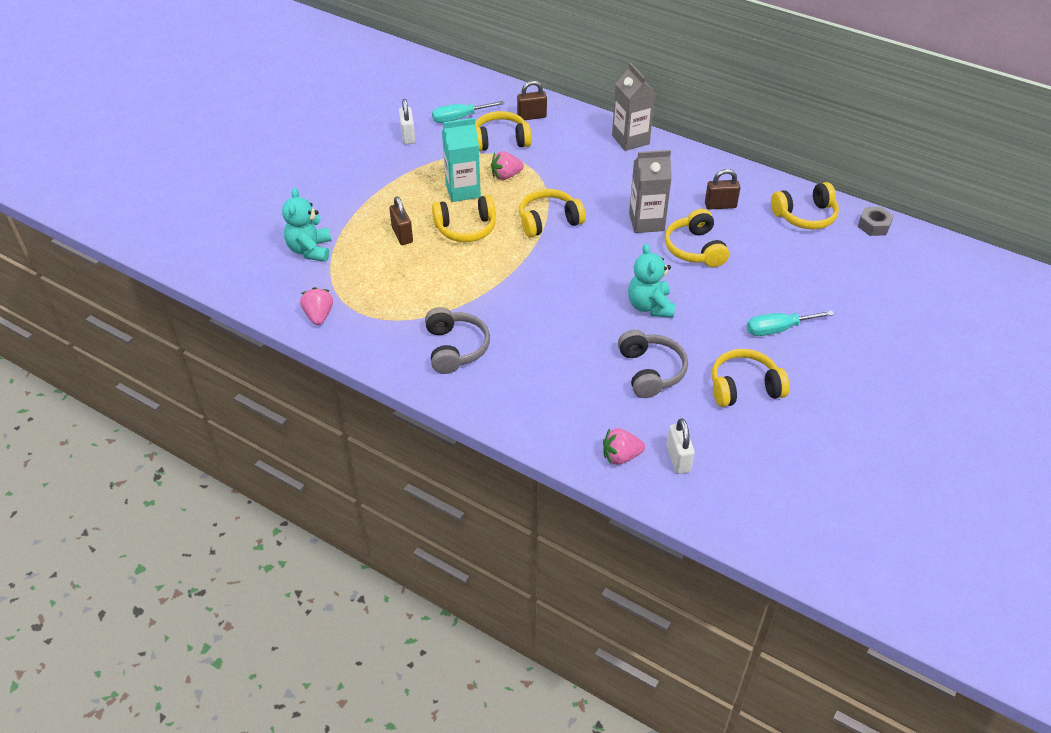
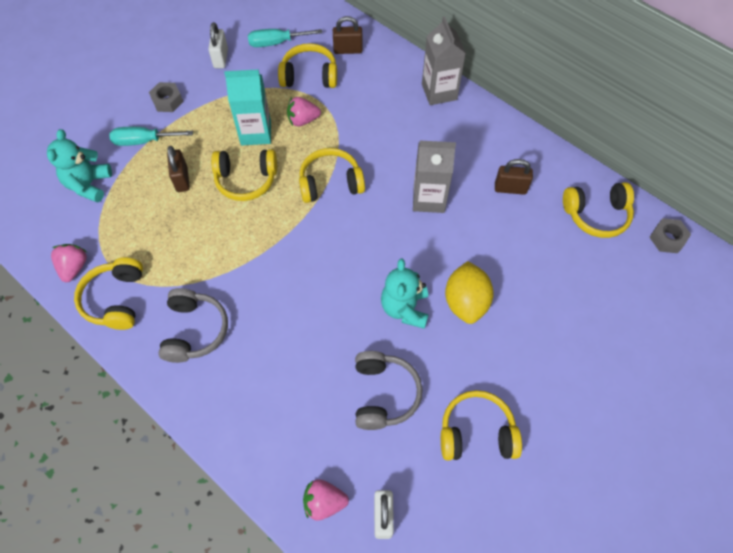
camera: 10 degrees right, 15 degrees up
yellow headphones [665,209,729,267] -> yellow headphones moved to [74,257,143,330]
turquoise screwdriver [747,310,835,336] -> turquoise screwdriver moved to [109,127,193,146]
none -> grey nut [149,82,183,112]
none -> yellow lemon [445,261,494,324]

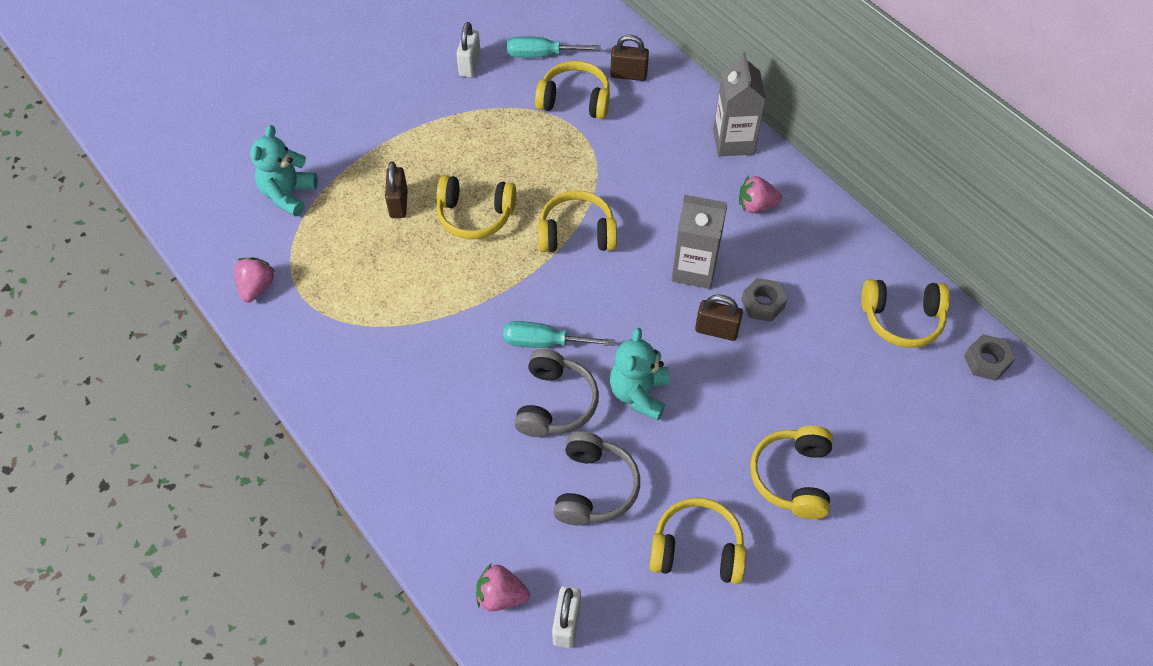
camera: 10 degrees right, 5 degrees down
yellow headphones [74,257,143,330] -> yellow headphones moved to [750,426,833,519]
turquoise screwdriver [109,127,193,146] -> turquoise screwdriver moved to [503,321,614,348]
grey nut [149,82,183,112] -> grey nut moved to [741,278,787,322]
grey headphones [158,288,228,363] -> grey headphones moved to [514,349,599,437]
turquoise carton [224,69,271,146] -> none
pink strawberry [287,97,321,126] -> pink strawberry moved to [739,176,782,213]
yellow lemon [445,261,494,324] -> none
brown padlock [495,159,533,195] -> brown padlock moved to [695,294,743,341]

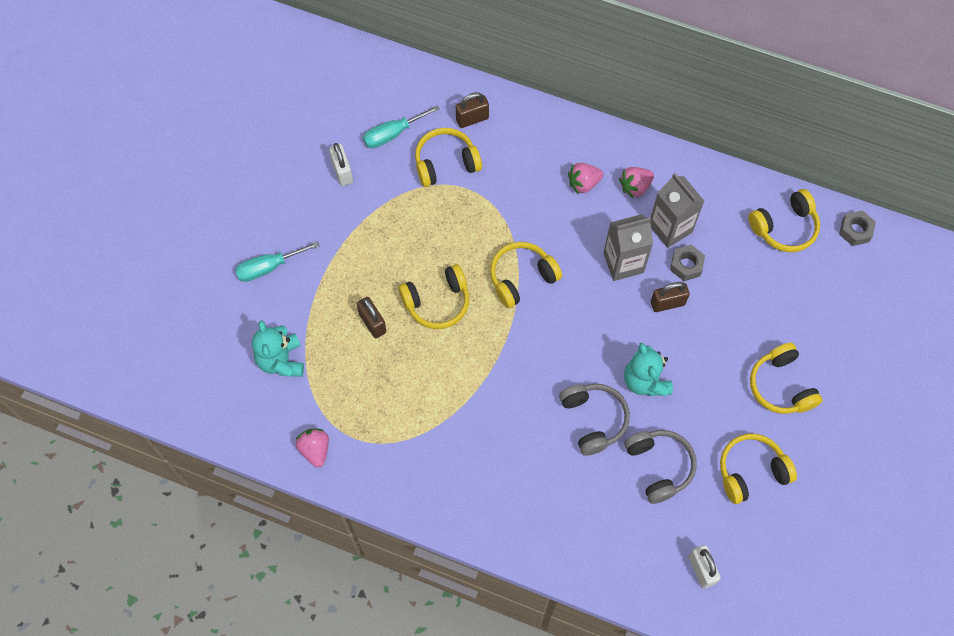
camera: 30 degrees left, 10 degrees up
pink strawberry [476,564,530,611] -> pink strawberry moved to [568,163,604,193]
turquoise screwdriver [503,321,614,348] -> turquoise screwdriver moved to [235,241,319,282]
grey carton [713,52,766,156] -> grey carton moved to [650,173,704,248]

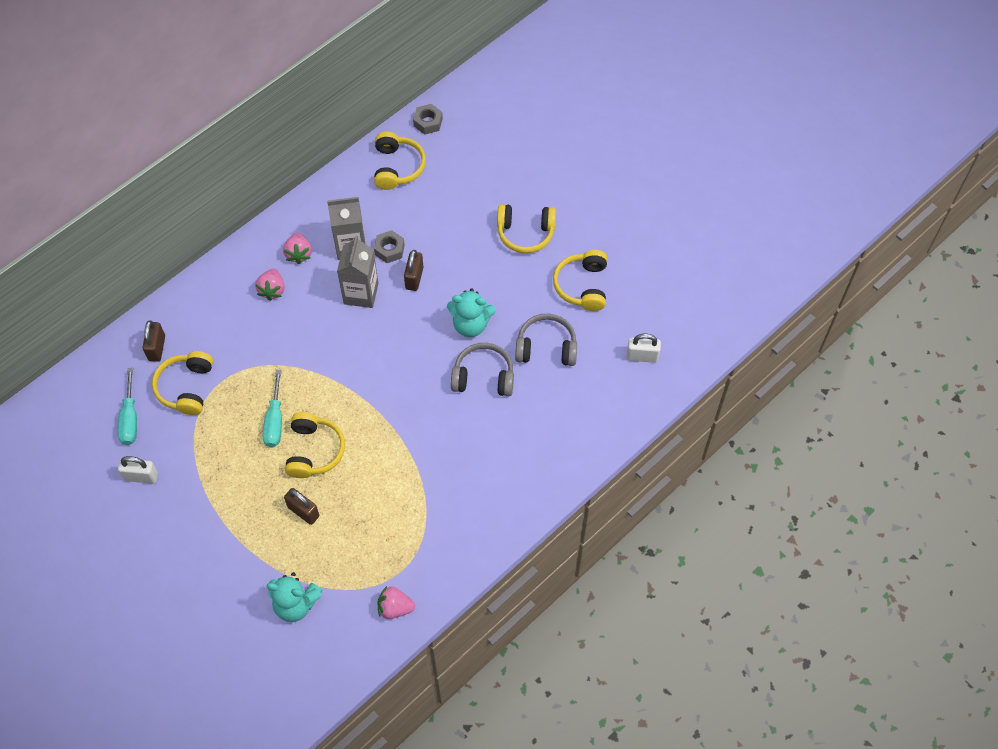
camera: 65 degrees left, 5 degrees down
turquoise screwdriver [235,241,319,282] -> turquoise screwdriver moved to [263,370,282,447]
brown padlock [357,297,387,338] -> brown padlock turned 45 degrees clockwise [284,488,319,525]
yellow headphones [490,242,562,308] -> none

